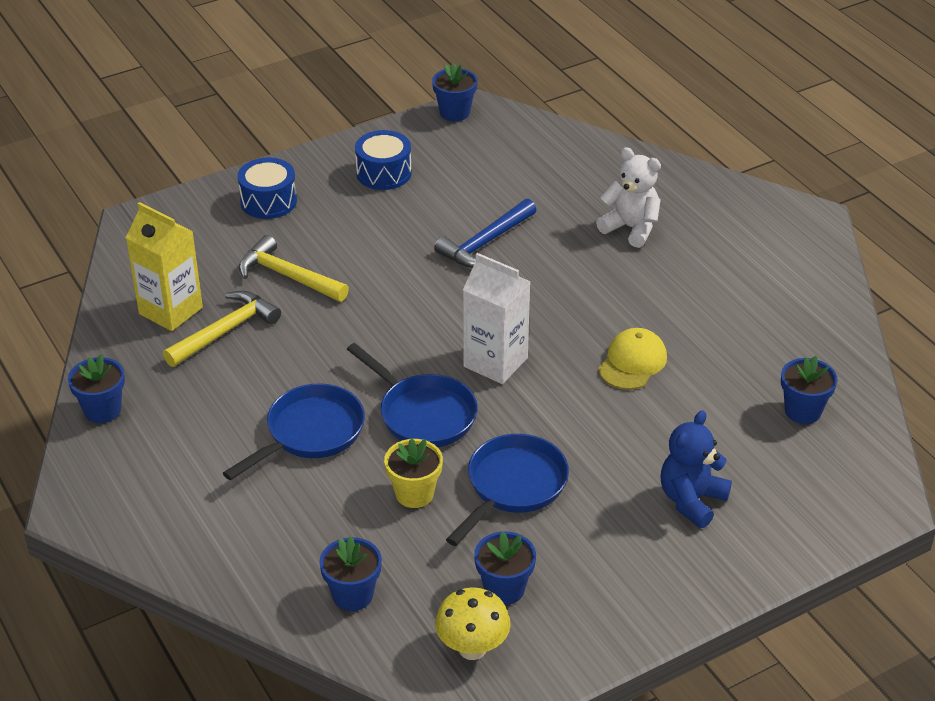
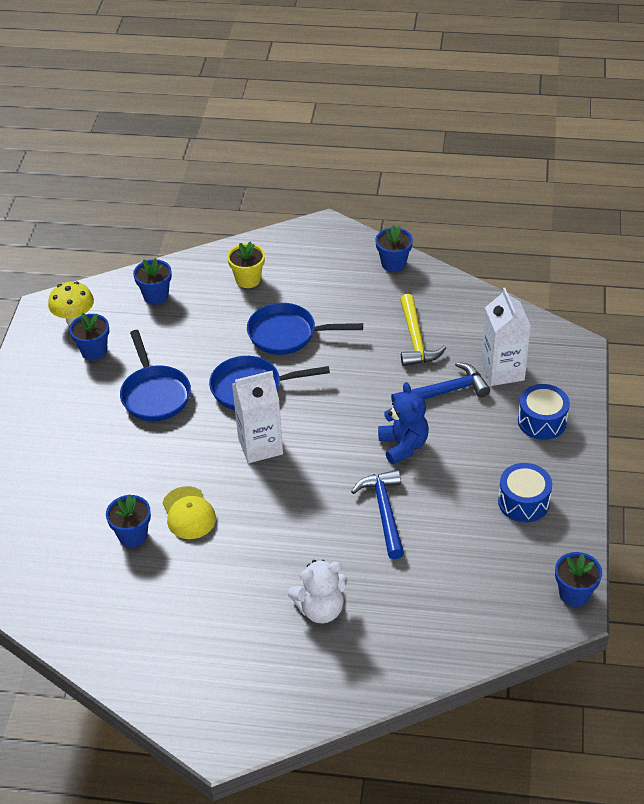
camera: 130 degrees right, 5 degrees up
yellow carton [126,202,203,331] -> none
blue pan [223,383,365,480] -> blue pan turned 105 degrees clockwise [247,303,363,355]
yellow hammer [239,235,349,302] -> blue hammer [391,362,490,402]
yellow flower pot [384,439,443,508] -> yellow flower pot moved to [227,241,265,288]
blue teddy bear [660,410,732,528] -> blue teddy bear moved to [378,382,429,465]
blue flower pot [781,356,838,424] -> blue flower pot moved to [106,494,151,547]
none -> white carton [481,288,531,386]

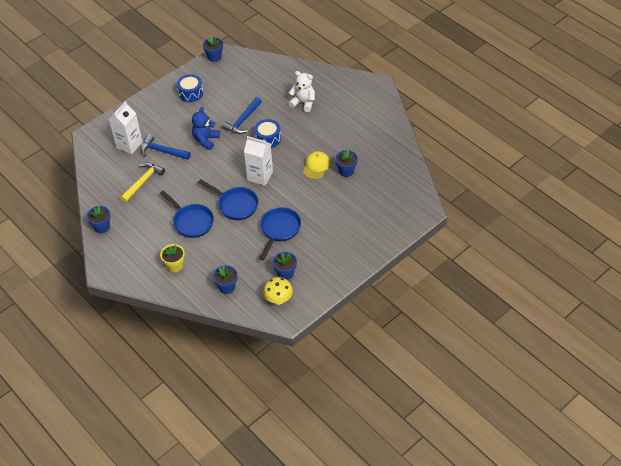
camera: 140 degrees left, 5 degrees up
blue drum [518,384,570,440] -> blue drum moved to [254,119,281,148]

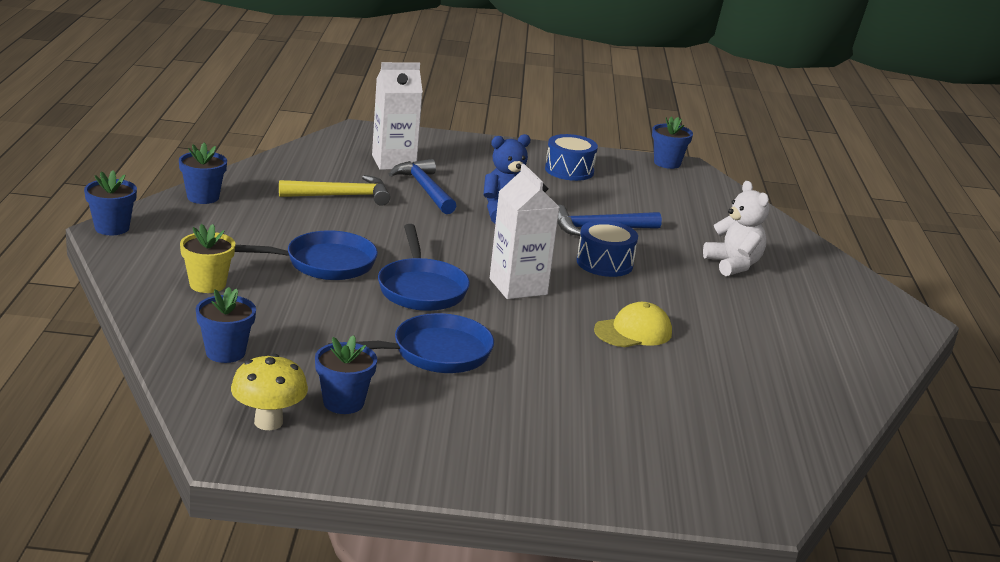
camera: 40 degrees right, 25 degrees down
blue pan [160,190,214,238] -> blue pan turned 105 degrees counterclockwise [235,230,378,280]
blue flower pot [335,150,358,177] -> blue flower pot moved to [84,170,137,235]

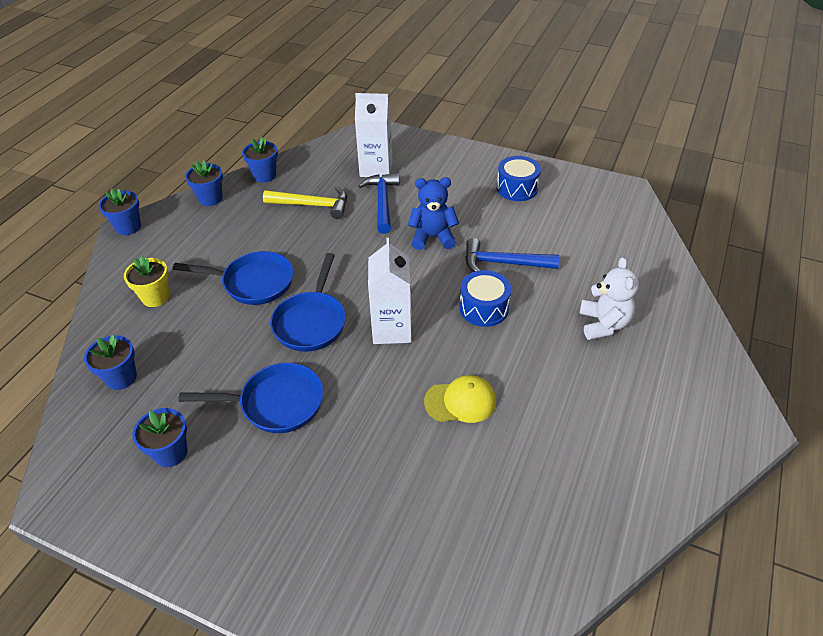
camera: 25 degrees right, 20 degrees up
yellow mushroom [231,354,308,430] -> none
blue flower pot [652,117,693,169] -> blue flower pot moved to [242,137,278,183]

